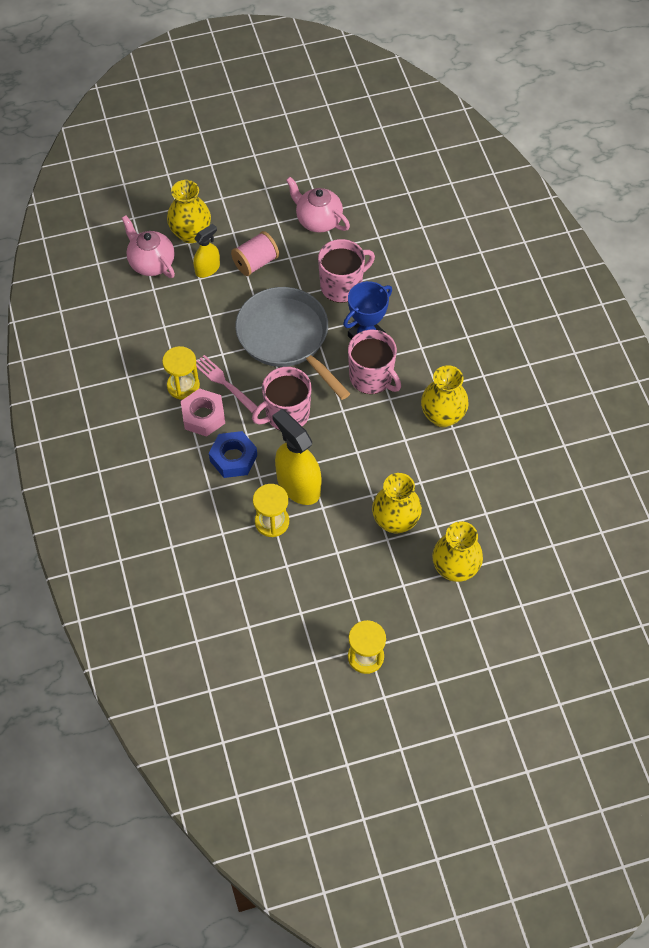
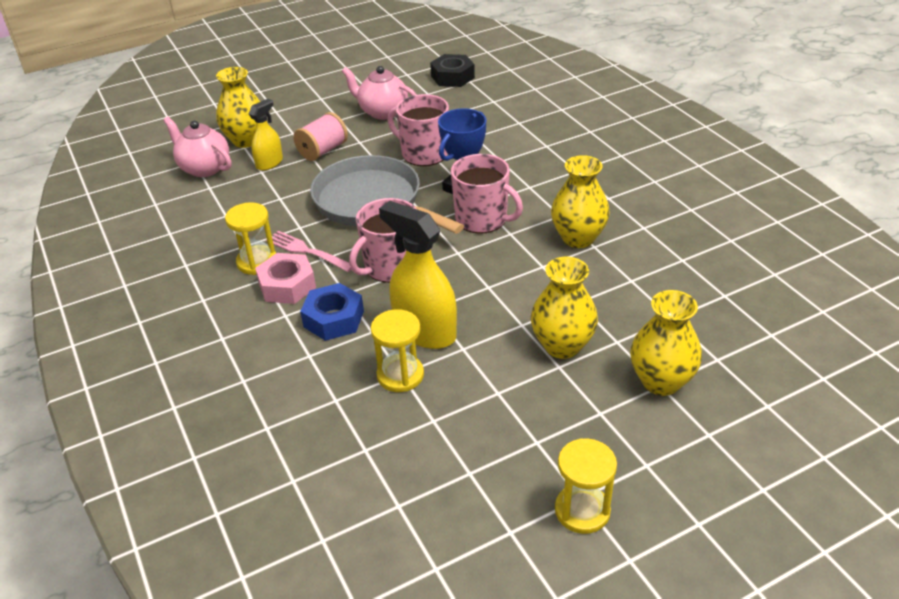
camera: 10 degrees left, 20 degrees down
pink mug [318,239,375,303] -> pink mug turned 105 degrees counterclockwise [388,94,449,166]
none -> black nut [430,54,475,87]

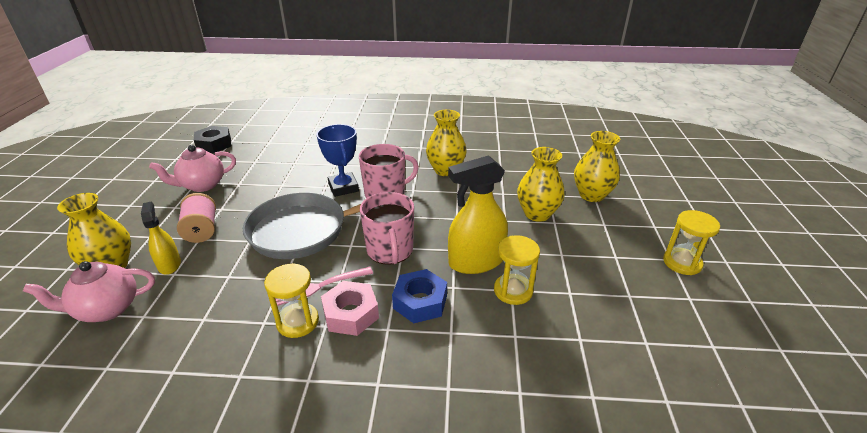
camera: 60 degrees left, 5 degrees down
pink mug [388,94,449,166] -> none

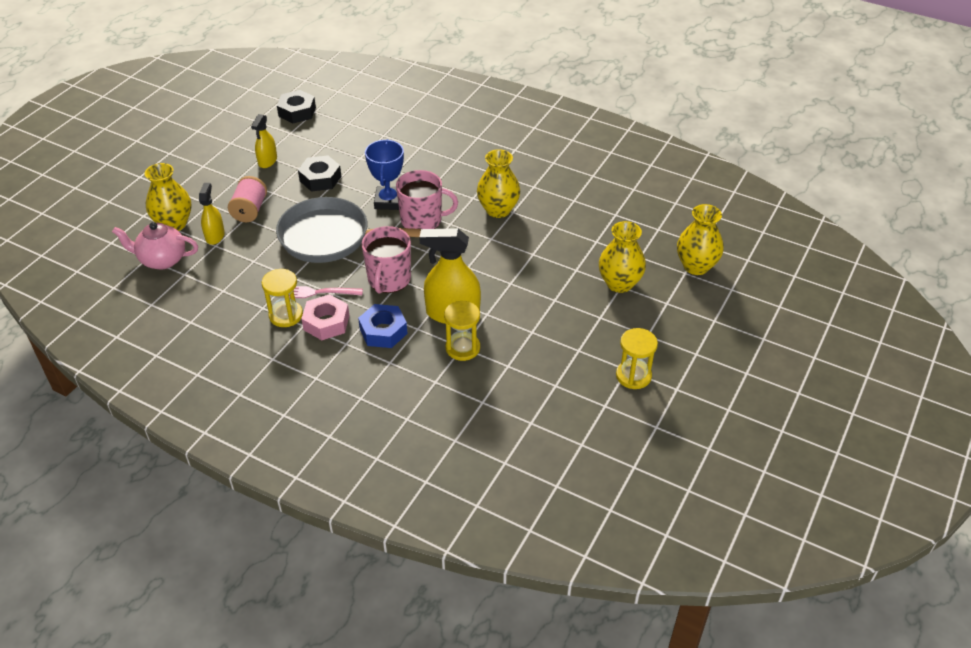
camera: 25 degrees right, 10 degrees up
pink teapot [149,145,236,192] -> yellow spray bottle [251,114,277,168]
yellow vase [517,147,564,222] -> yellow vase moved to [677,204,724,275]
none -> black nut [298,155,342,192]

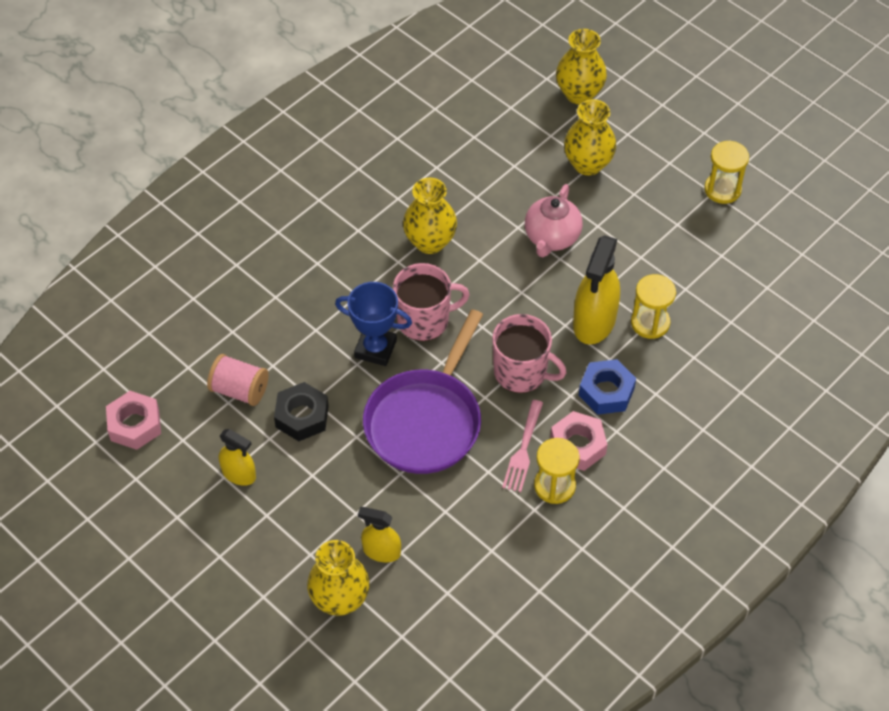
camera: 75 degrees left, 10 degrees up
pink teapot [112,222,198,269] -> pink teapot moved to [525,184,583,257]
pink spool [228,176,267,222] -> pink spool moved to [207,354,269,406]
grey pan [276,197,421,263] -> purple pan [363,309,483,474]
black nut [277,90,316,123] -> pink nut [106,391,161,450]
pink mug [396,170,458,229] -> pink mug turned 60 degrees clockwise [393,263,470,341]

